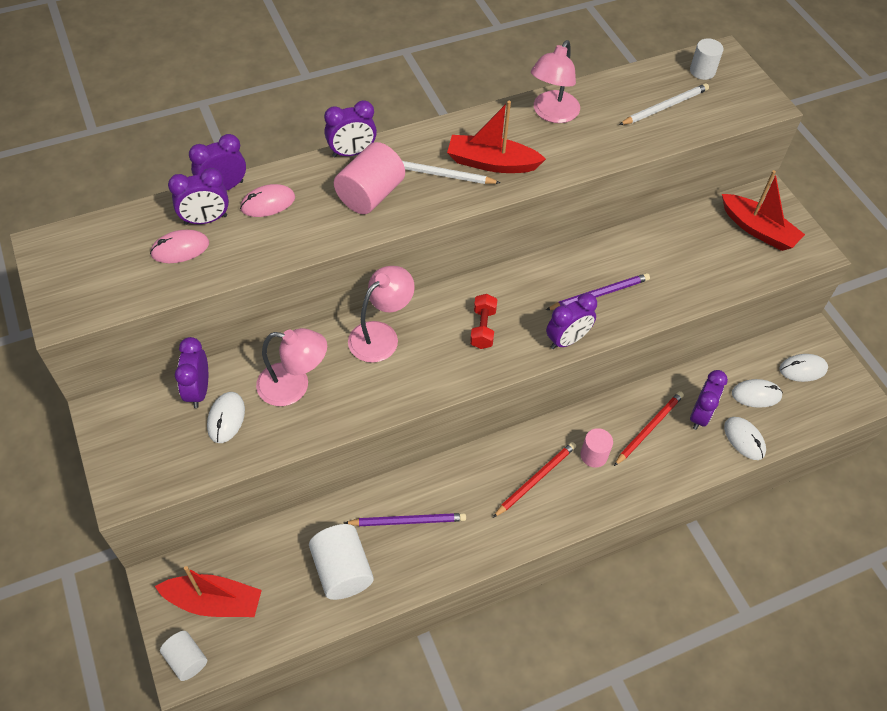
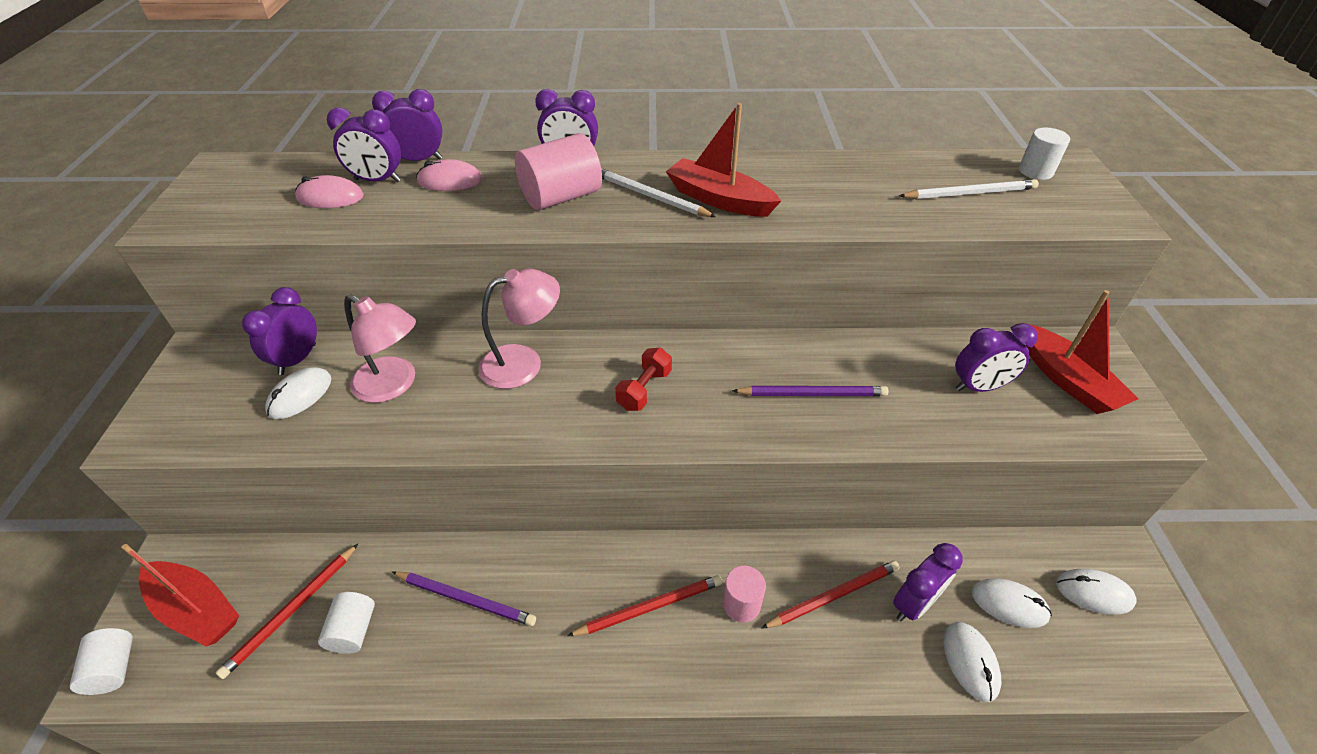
camera: 25 degrees right, 10 degrees down
white cylinder [309,524,374,600] -> white cylinder [318,592,375,654], size x0.61
pink lamp [531,40,580,123] -> none
purple clock [546,293,597,349] -> purple clock moved to [955,323,1038,392]
none -> red pencil [216,544,358,679]

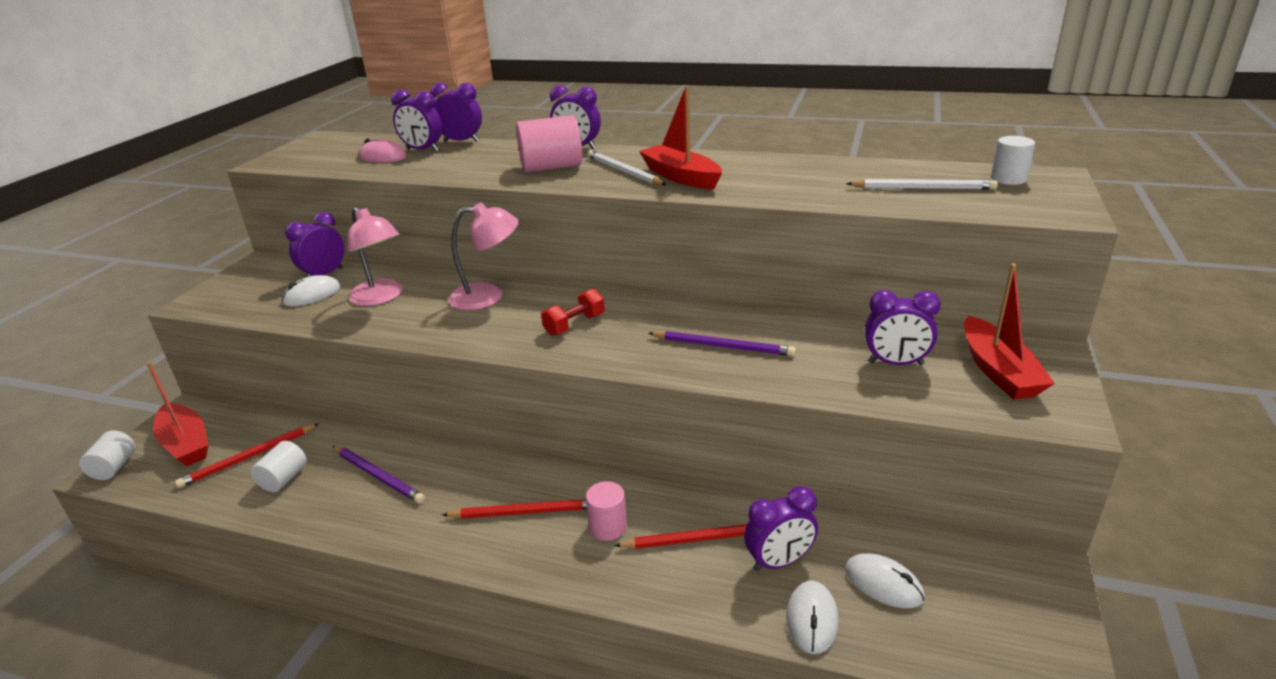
camera: 20 degrees right, 15 degrees down
pink mouse [416,159,482,191] -> none
white mouse [1056,569,1136,615] -> none

